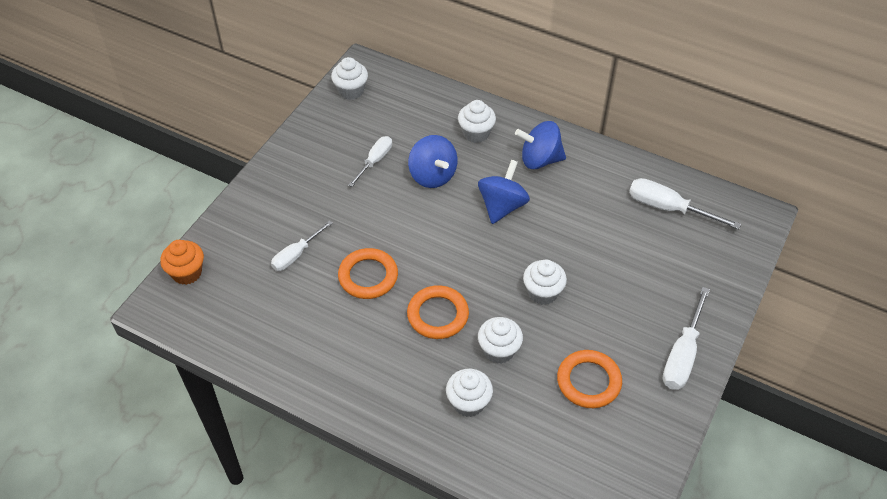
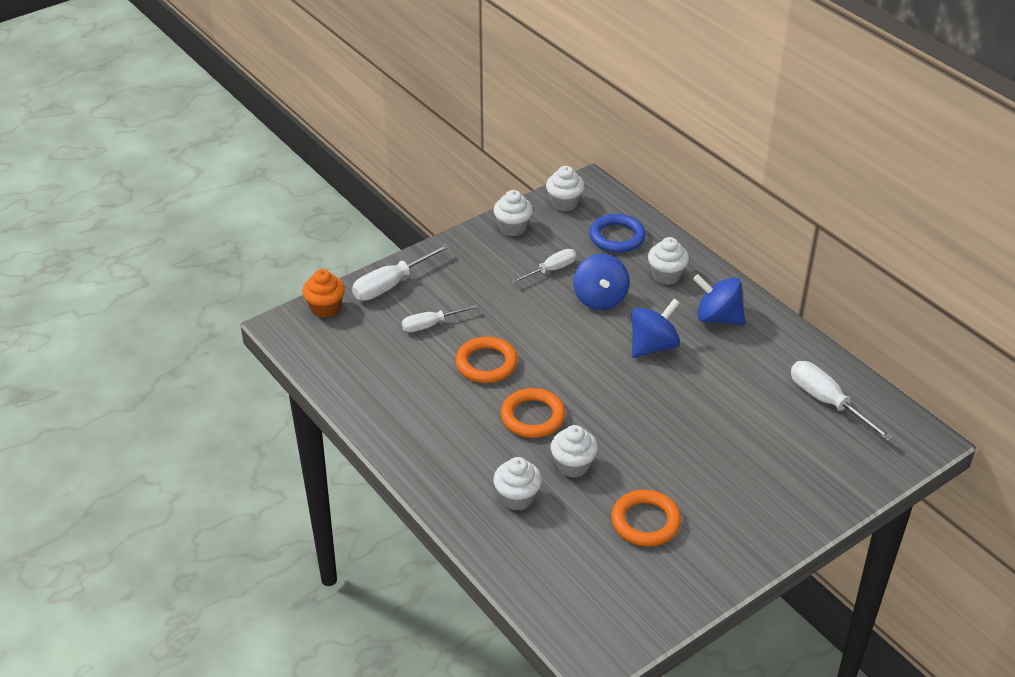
camera: 25 degrees right, 10 degrees down
white cupcake [523,260,567,305] -> white cupcake moved to [493,190,533,236]
white screwdriver [663,287,710,390] -> white screwdriver moved to [352,243,449,300]
none -> blue ring [589,214,646,253]

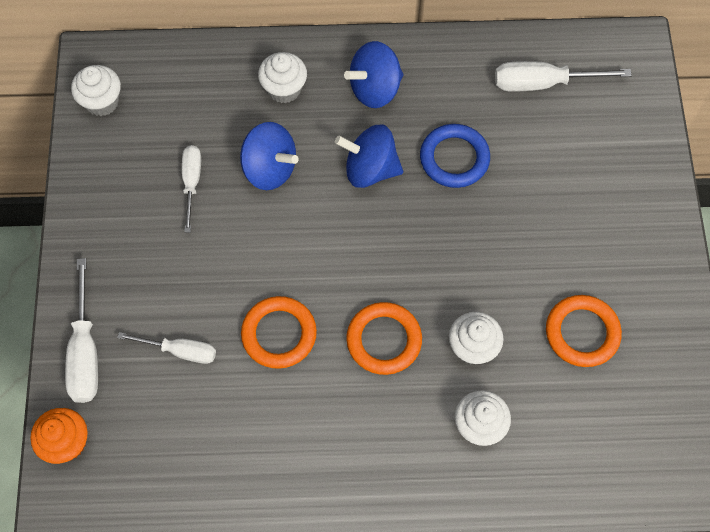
camera: 55 degrees left, 25 degrees up
white screwdriver [402,304,478,332] -> white screwdriver turned 90 degrees counterclockwise [117,332,216,364]
white cupcake [493,190,533,236] -> none
blue ring [589,214,646,253] -> blue ring moved to [420,124,490,188]
blue spinning top [631,299,680,358] -> blue spinning top turned 75 degrees counterclockwise [335,125,403,188]

